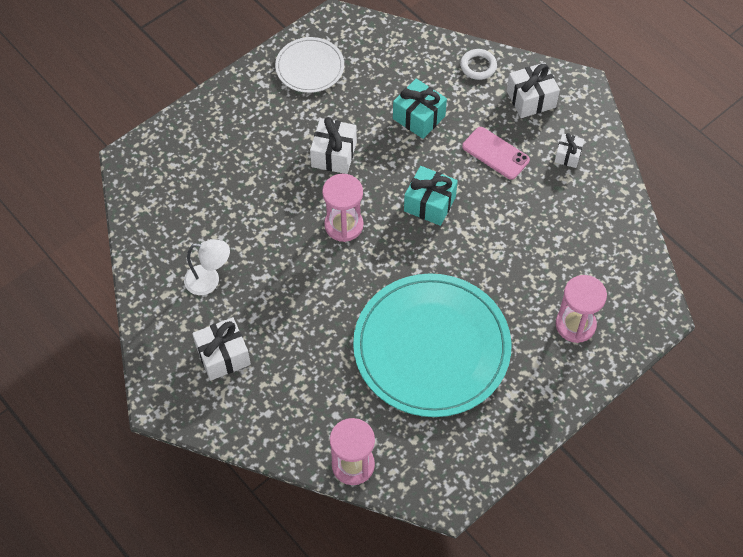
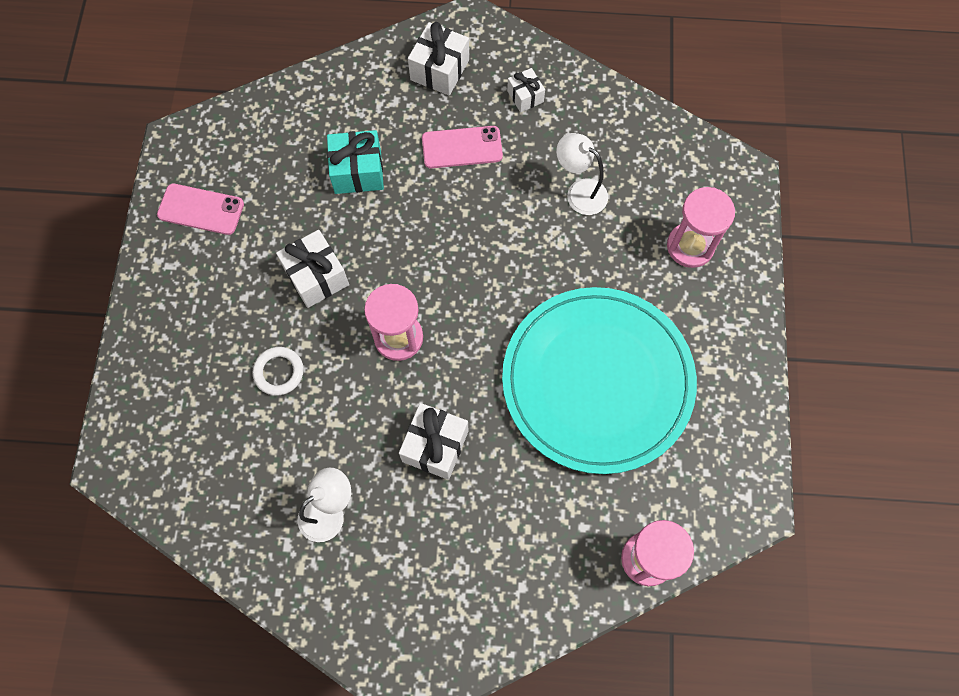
camera: 45 degrees left, 10 degrees up
white gift [192,317,251,381] -> white gift moved to [399,403,469,480]
white plate [275,37,344,93] -> pink phone [157,184,244,235]
turquoise gift [404,166,458,226] -> none
white ring [460,49,497,80] -> white ring moved to [252,347,304,395]
none -> white lamp [556,133,608,215]

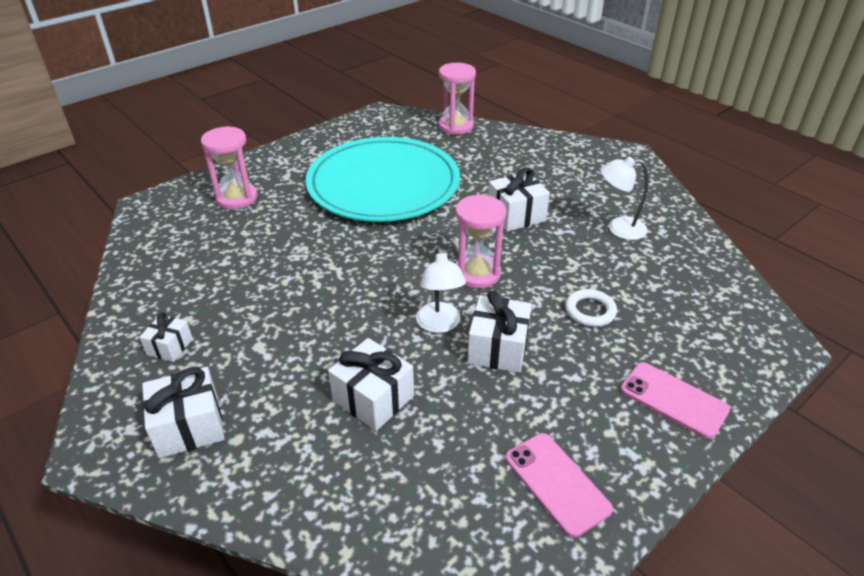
camera: 135 degrees left, 30 degrees down
turquoise gift [327,130,384,194] -> white gift [328,338,414,431]
pink phone [422,126,503,168] -> pink phone moved to [620,362,730,439]
white lamp [556,133,608,215] -> white lamp moved to [416,247,466,333]

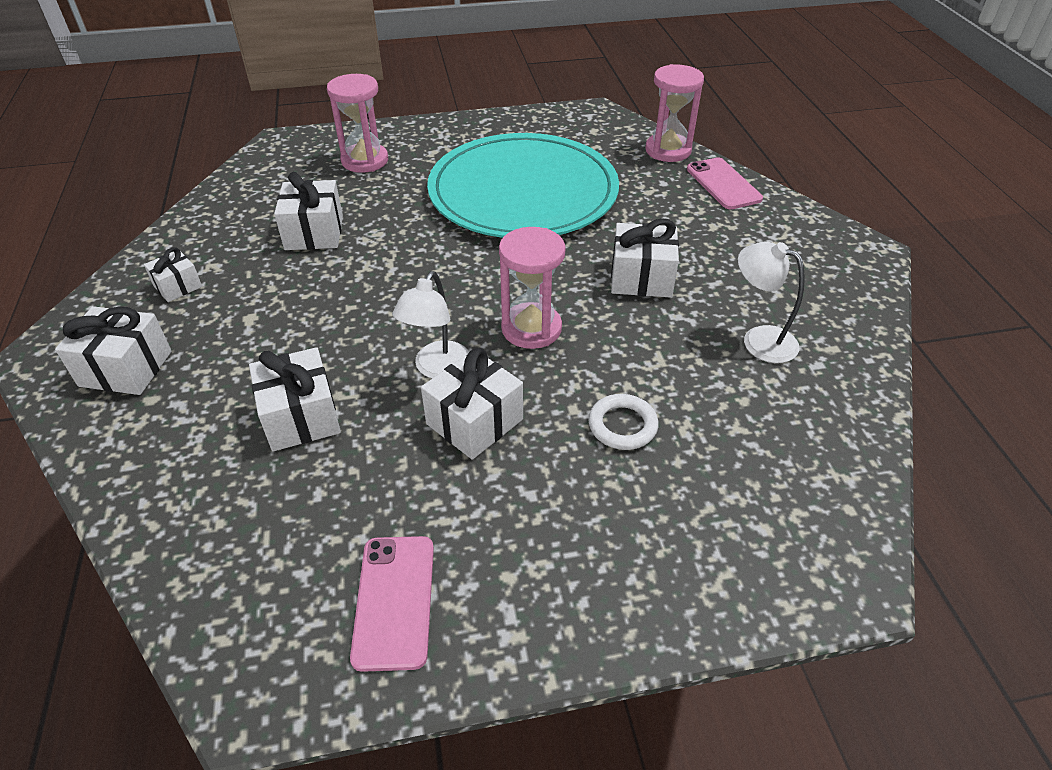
camera: 30 degrees right, 5 degrees up
pink phone [620,362,730,439] -> pink phone moved to [687,157,763,209]
none -> white gift [274,172,343,250]

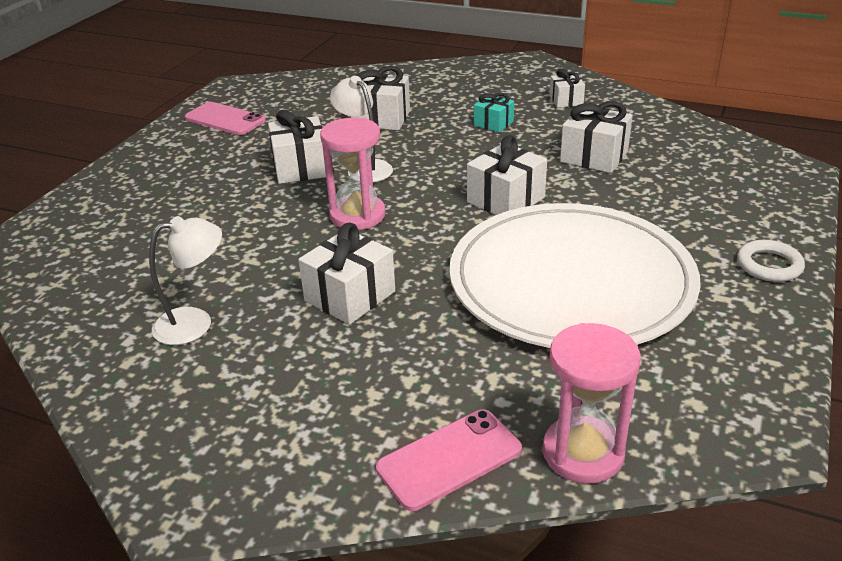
camera: 125 degrees right, 10 degrees down
white gift [55,306,172,395] -> white gift moved to [467,135,547,215]
pink hourglass [327,74,388,173] -> none
turquoise plate [427,133,619,238] -> white plate [449,203,700,348]
white ring [588,394,659,450] -> white ring moved to [737,240,805,282]
pink phone [687,157,763,209] -> pink phone turned 45 degrees counterclockwise [376,409,522,511]
none -> turquoise gift [474,93,514,132]

